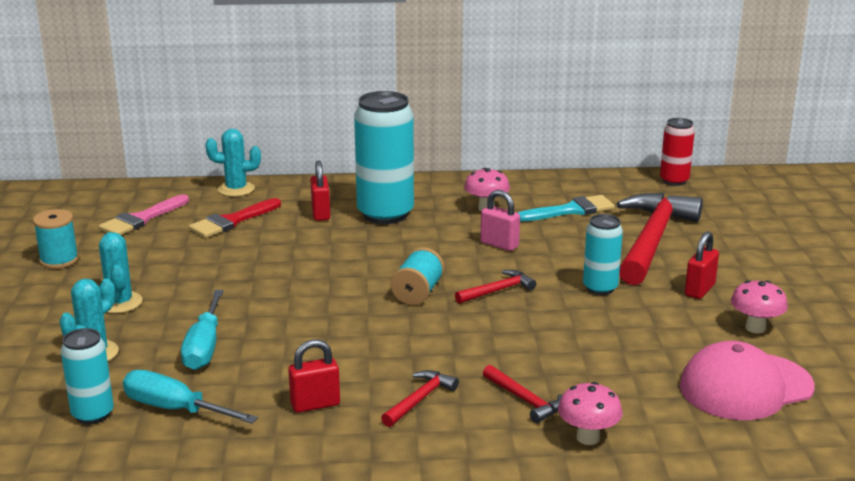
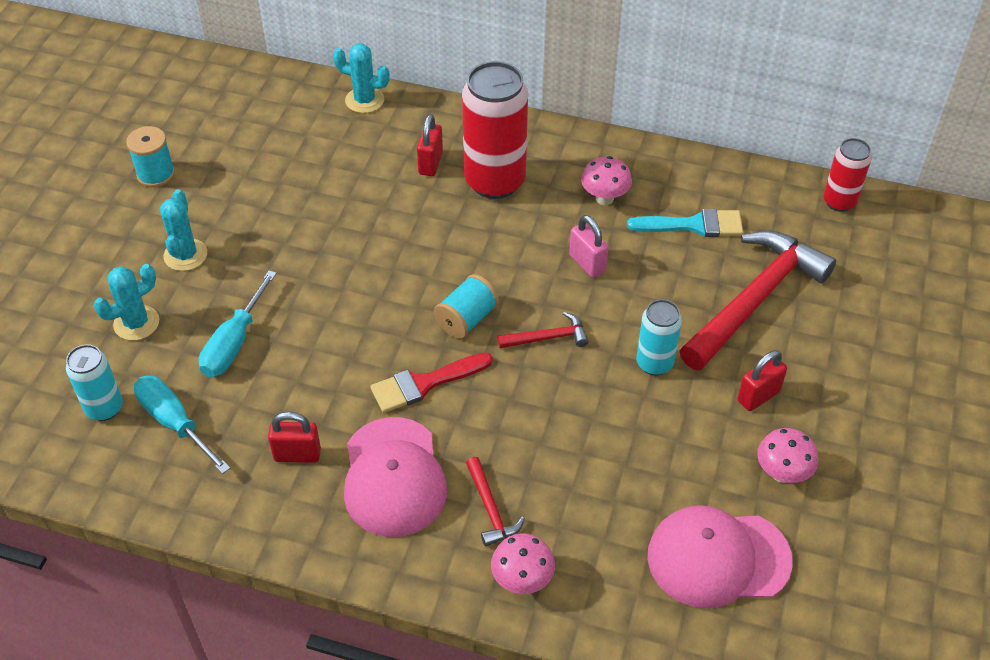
camera: 20 degrees right, 25 degrees up
pink brush [99,194,189,235] -> none
red brush [189,198,281,238] -> red brush moved to [370,352,493,413]
turquoise can [354,91,414,224] -> red can [462,61,528,199]
red hammer [381,370,459,427] -> pink cap [344,417,447,537]

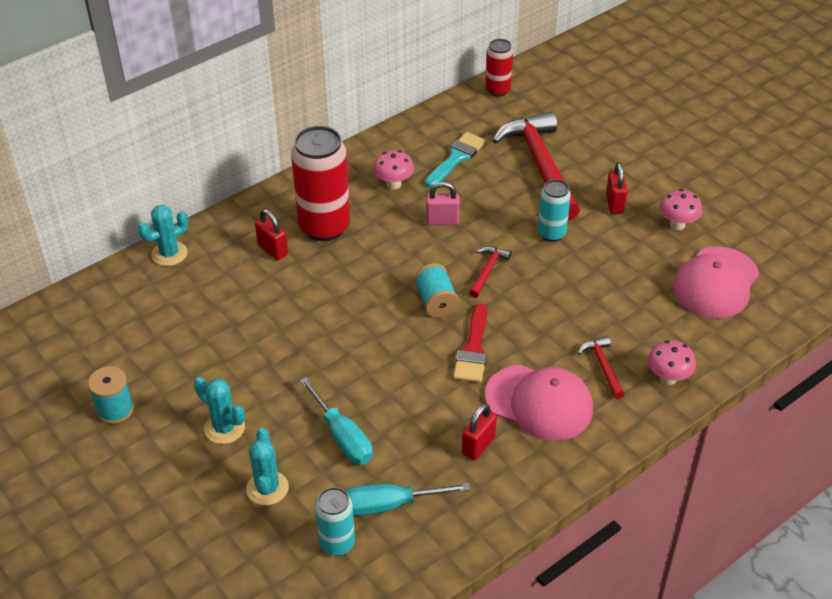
camera: 55 degrees left, 5 degrees down
red hammer [466,457,525,546] -> red hammer turned 120 degrees counterclockwise [578,336,625,399]

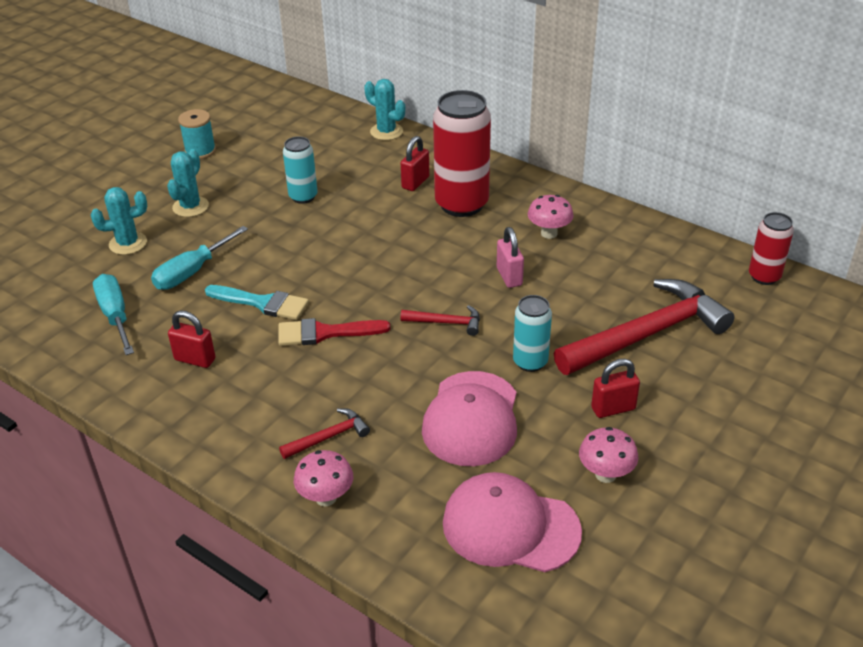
camera: 75 degrees right, 5 degrees down
turquoise can [315,487,355,556] -> turquoise can moved to [283,136,318,204]
turquoise spool [414,263,459,317] -> none
turquoise brush [425,132,486,188] -> turquoise brush moved to [205,285,309,320]
pink cap [485,365,593,441] -> pink cap moved to [422,371,517,466]

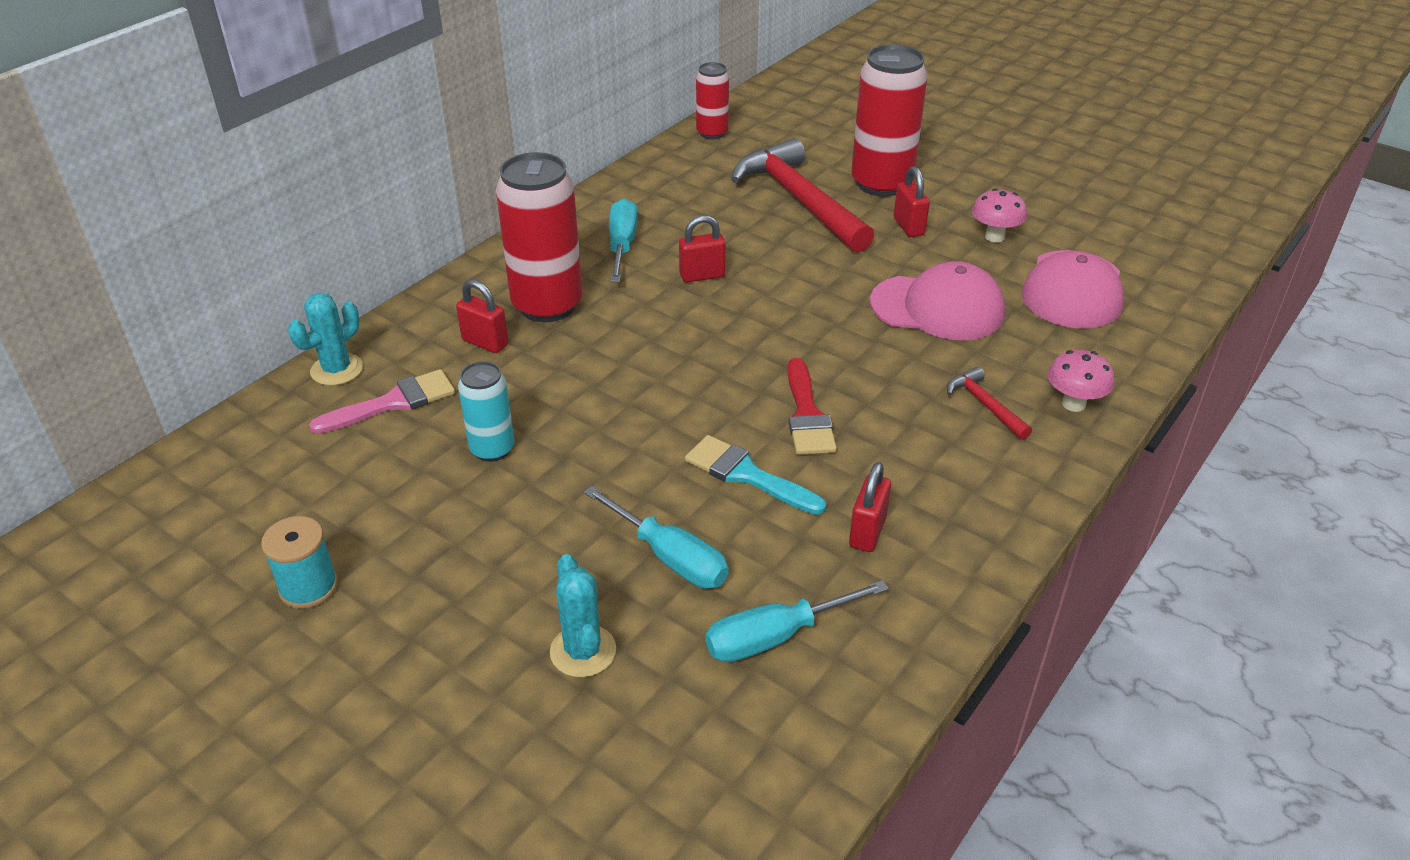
camera: 90 degrees left, 0 degrees up
turquoise cactus [167,149,209,217] -> none
turquoise brush [205,285,309,320] -> turquoise brush turned 75 degrees counterclockwise [685,435,826,515]
red hammer [400,305,480,336] -> none
pink padlock [497,227,524,288] -> red padlock [679,215,725,282]
turquoise can [513,295,552,372] -> none
pink mushroom [528,195,574,239] -> turquoise screwdriver [609,198,638,282]
none -> pink brush [309,369,455,434]
none -> red can [851,44,928,197]

